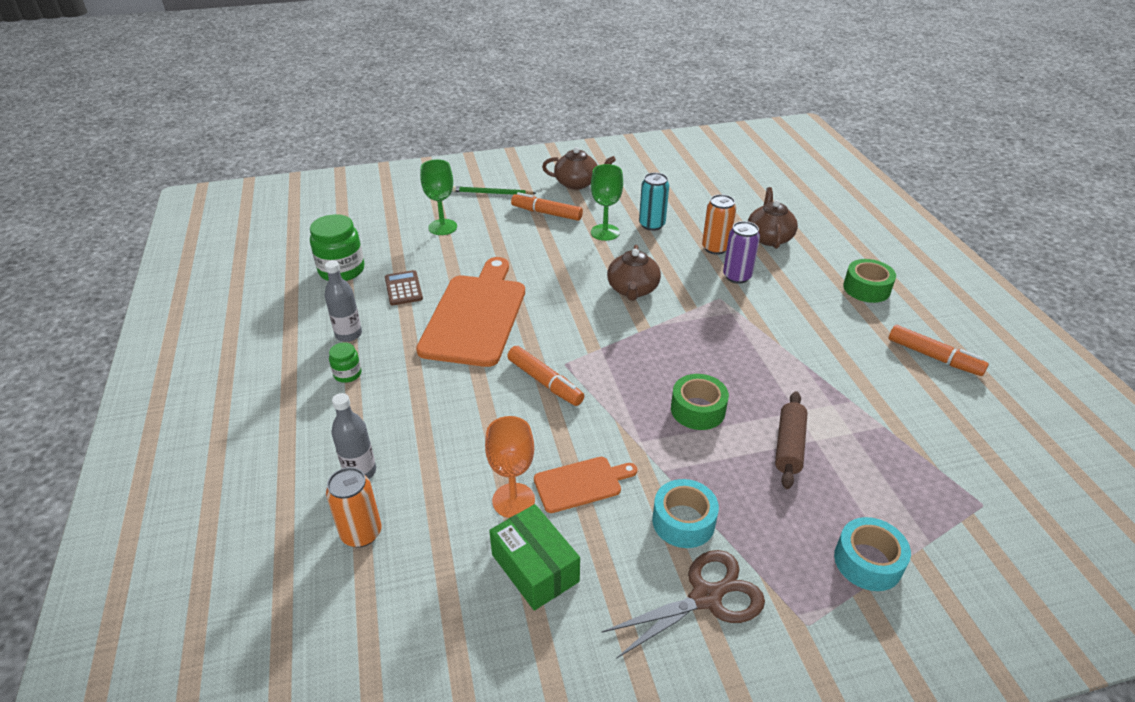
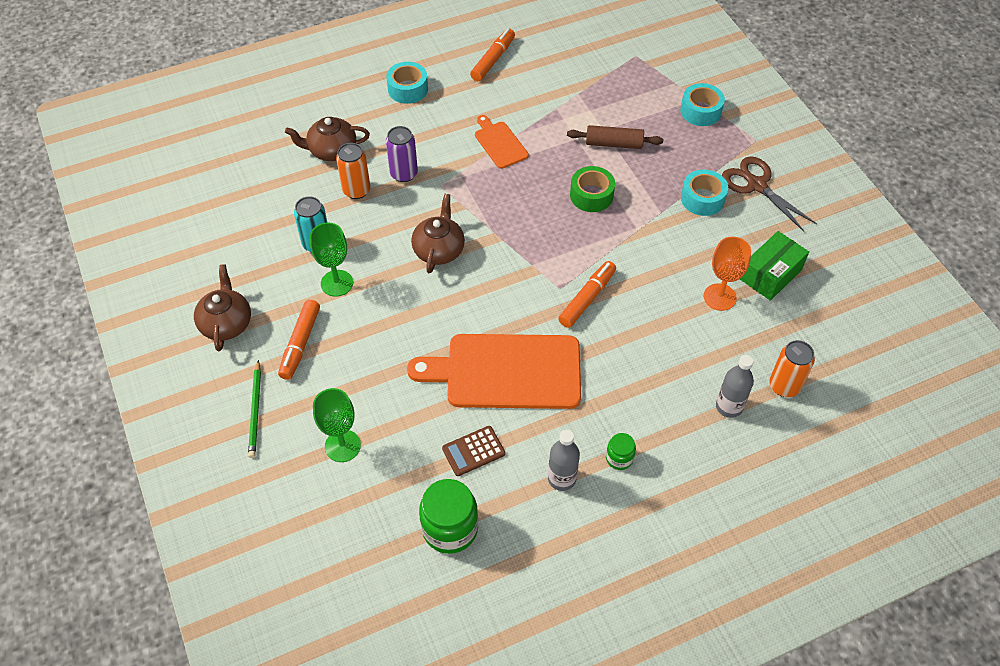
camera: 100 degrees left, 15 degrees up
orange cutting board [534,457,637,513] -> orange cutting board moved to [475,115,529,169]
brown teapot [607,245,661,301] -> brown teapot turned 75 degrees counterclockwise [411,194,465,274]
green tape [843,259,896,303] -> turquoise tape [386,62,428,104]

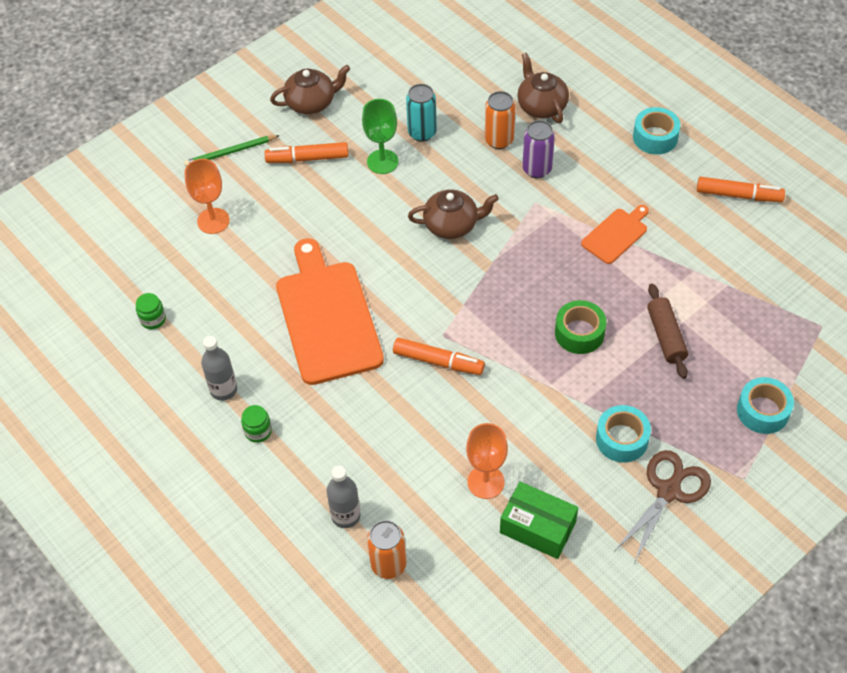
camera: 75 degrees right, 0 degrees up
green goblet [313,388,361,462] -> orange goblet [185,159,230,234]
green jar [419,479,478,554] -> green jar [136,293,166,329], size x0.52
brown calculator [442,426,505,476] -> none

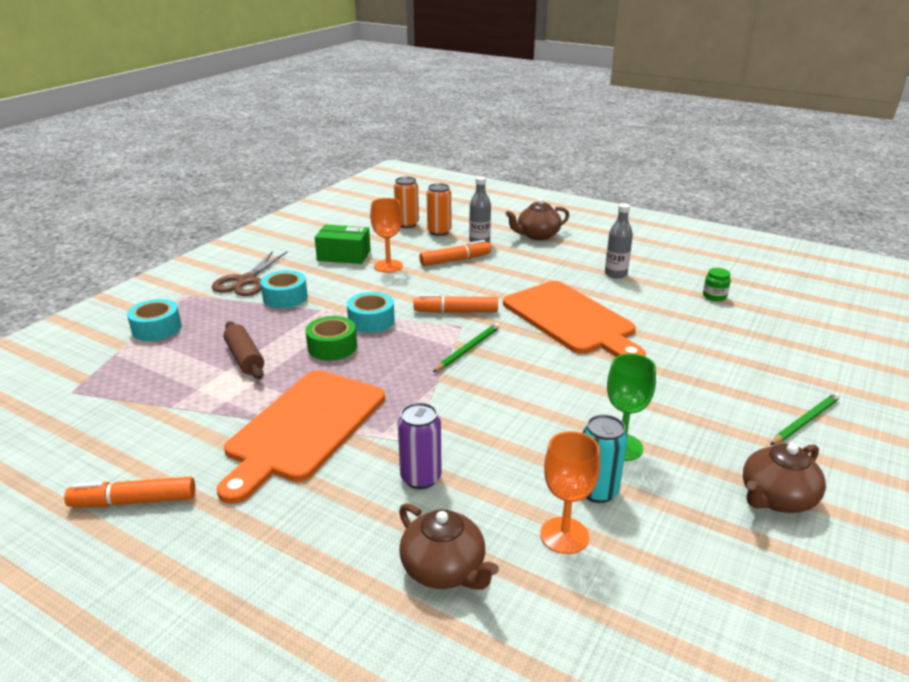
camera: 160 degrees right, 25 degrees down
orange goblet [185,159,230,234] -> orange goblet moved to [540,431,600,554]
green jar [241,405,272,443] -> none
orange marker [264,142,348,163] -> orange marker moved to [419,240,491,266]
brown teapot [408,189,499,239] -> brown teapot moved to [505,199,569,240]
orange can [485,91,515,149] -> orange can moved to [394,177,419,228]
orange cutting board [581,205,649,264] -> orange cutting board [217,370,385,504], size x2.03
turquoise tape [633,107,681,155] -> turquoise tape moved to [347,292,395,333]
none -> green pencil [433,323,500,372]

